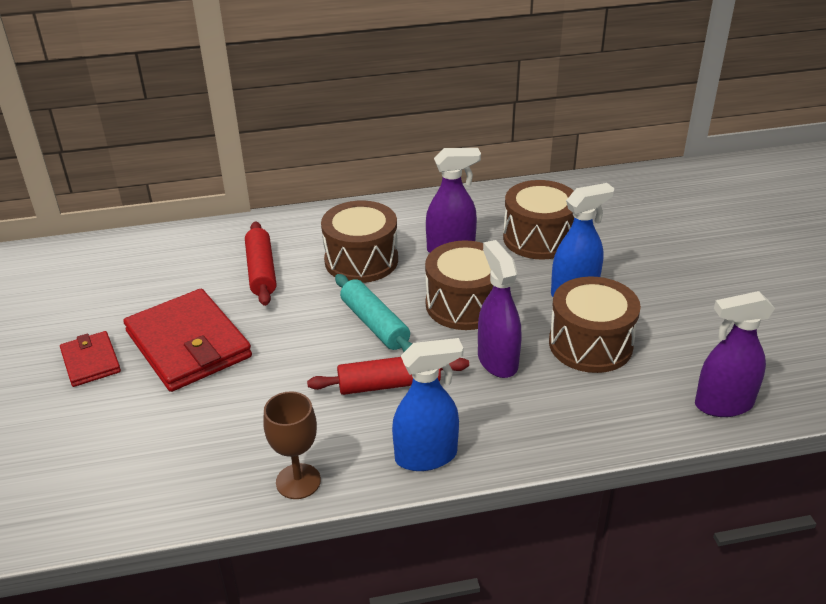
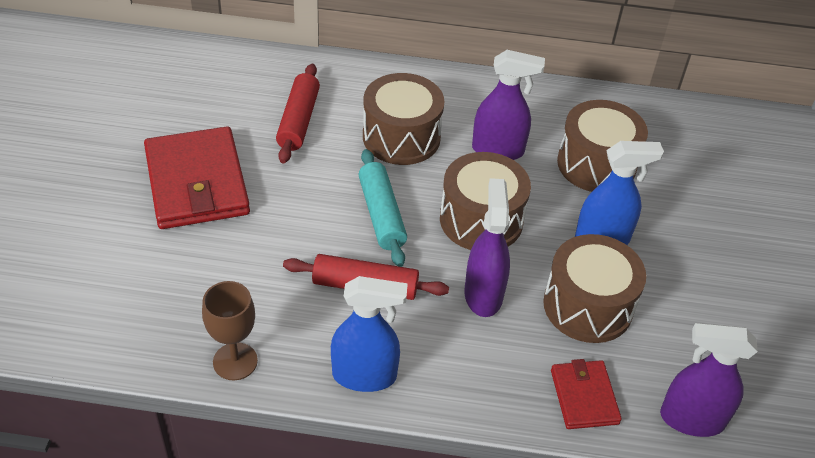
camera: 15 degrees right, 10 degrees up
red wallet [60,331,121,387] -> red wallet moved to [551,359,622,429]

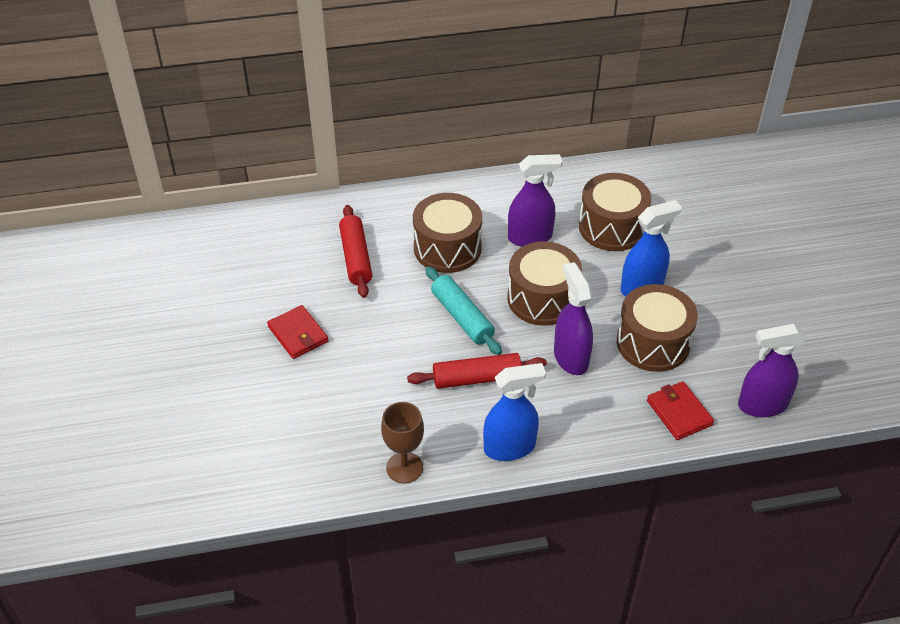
camera: 15 degrees left, 0 degrees up
red wallet [144,126,250,229] -> red wallet [267,305,329,359], size x0.53

